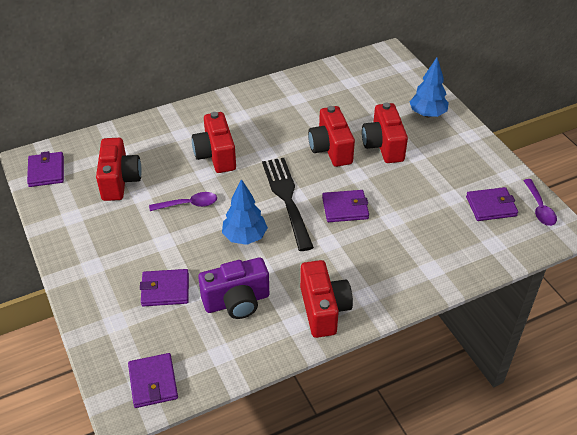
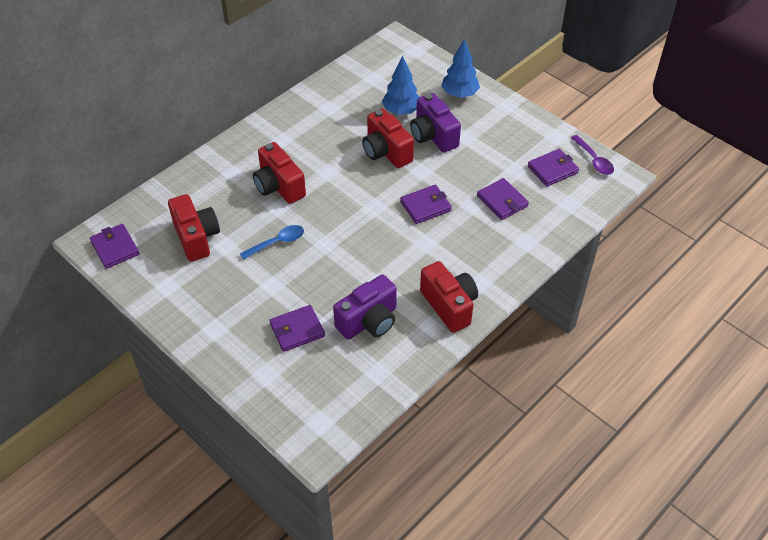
camera: 20 degrees left, 5 degrees up
purple wallet [128,353,178,408] -> purple wallet moved to [477,178,529,220]
purple spoon [149,192,217,211] -> blue spoon [240,225,304,260]
blue tree [222,179,268,245] -> blue tree moved to [382,56,420,115]
black fork [262,158,314,251] -> none
red camera [362,103,408,163] -> purple camera [410,93,461,152]

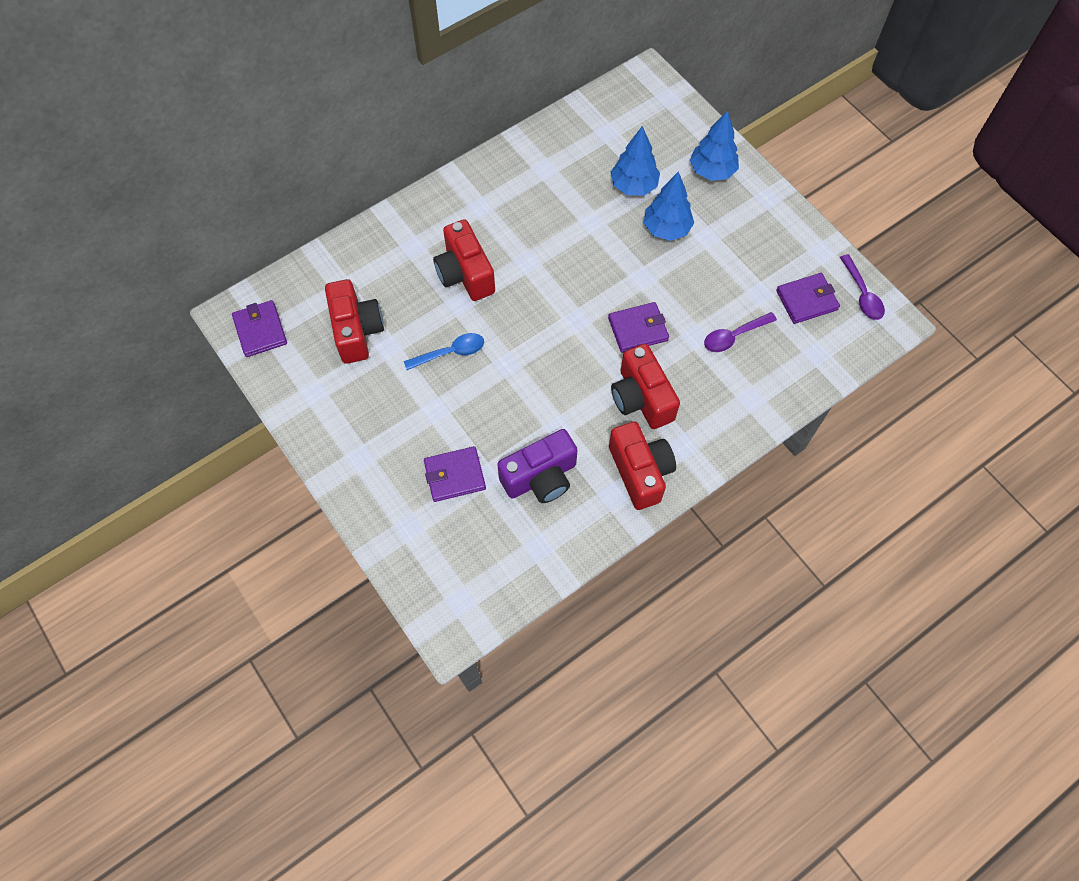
camera: 10 degrees right, 15 degrees up
red camera [362,108,414,168] -> red camera moved to [611,343,680,429]
purple camera [410,93,461,152] -> blue tree [644,171,694,241]
purple wallet [477,178,529,220] -> purple spoon [704,312,777,352]

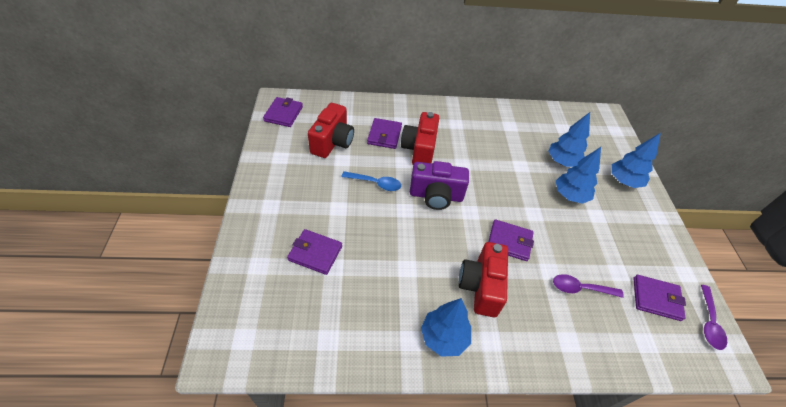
camera: 30 degrees right, 15 degrees down
purple camera [497,429,578,503] -> purple camera moved to [410,161,469,210]
red camera [609,421,676,510] -> blue tree [421,298,471,357]
none -> purple wallet [367,118,402,149]

